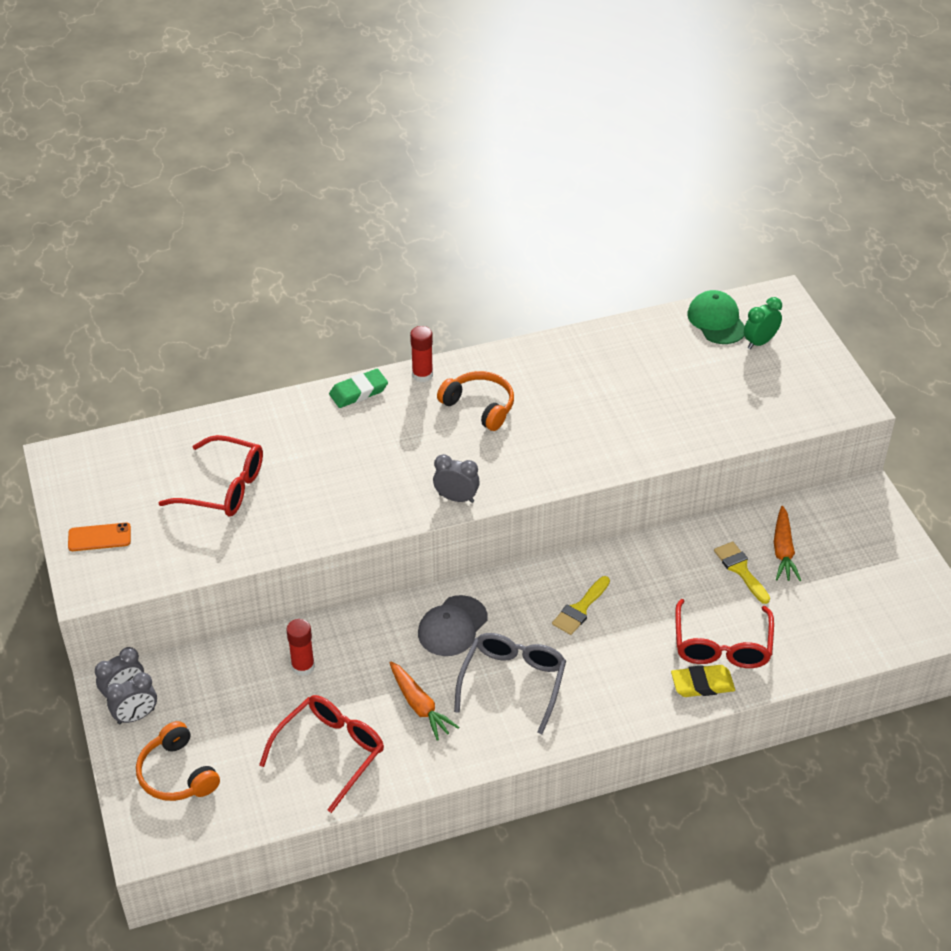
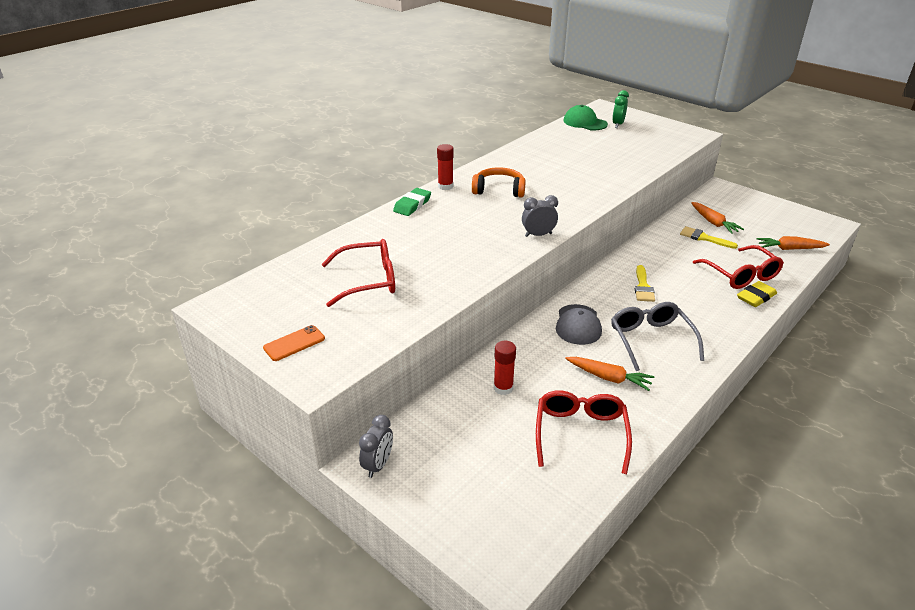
camera: 30 degrees left, 10 degrees down
grey clock [106,672,157,724] -> none
orange headphones [136,721,220,801] -> none
none -> orange carrot [757,236,830,250]

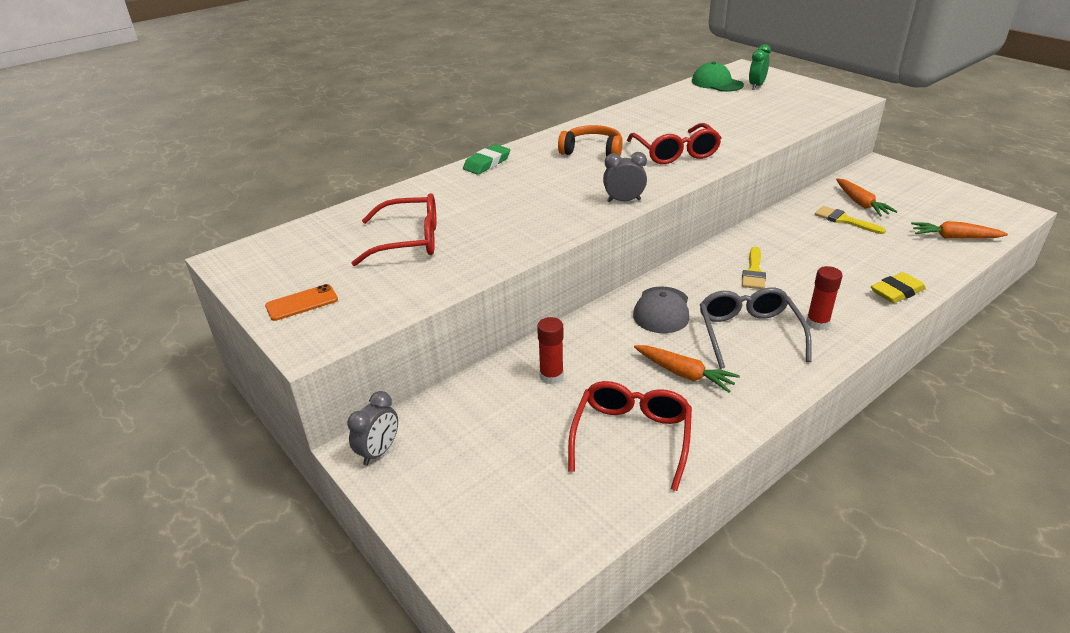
camera: 10 degrees right, 0 degrees up
red glue stick [437,144,454,190] -> red glue stick moved to [806,266,843,330]
red glasses [693,245,784,289] -> red glasses moved to [627,123,722,164]

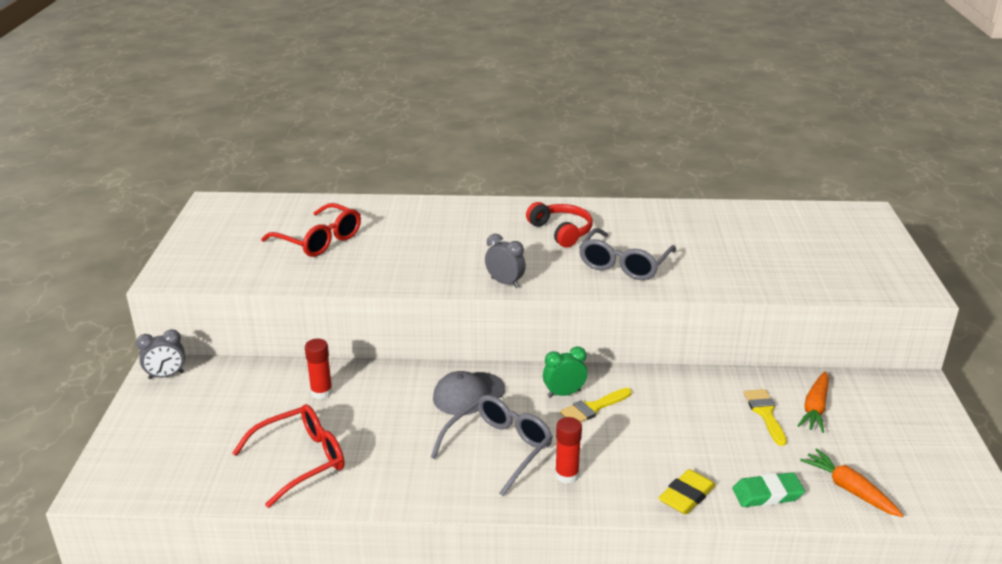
camera: 40 degrees right, 5 degrees down
orange phone [265,284,338,321] -> none
green eraser [463,144,510,175] -> green eraser moved to [732,472,805,507]
orange headphones [558,125,623,156] -> red headphones [526,202,593,247]
red glasses [627,123,722,164] -> grey glasses [579,228,676,280]
orange carrot [634,345,740,392] -> none
green cap [692,62,744,92] -> none
green clock [749,44,771,90] -> green clock moved to [543,347,587,398]
yellow eraser [871,272,926,303] -> yellow eraser turned 60 degrees counterclockwise [658,469,716,515]

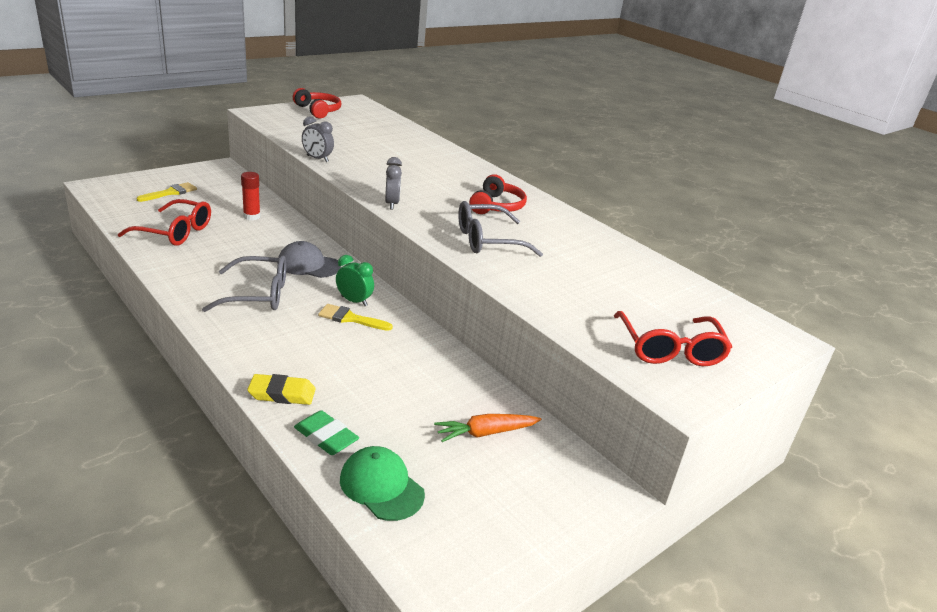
camera: 45 degrees right, 0 degrees up
grey clock [136,329,185,379] -> grey clock moved to [302,117,334,162]
red glasses [261,203,361,257] -> red glasses moved to [614,311,732,366]
red glue stick [555,417,582,484] -> none
yellow brush [744,389,787,446] -> yellow brush moved to [136,182,197,202]
orange carrot [800,448,904,517] -> green cap [340,446,425,521]
none -> red headphones [293,88,341,118]

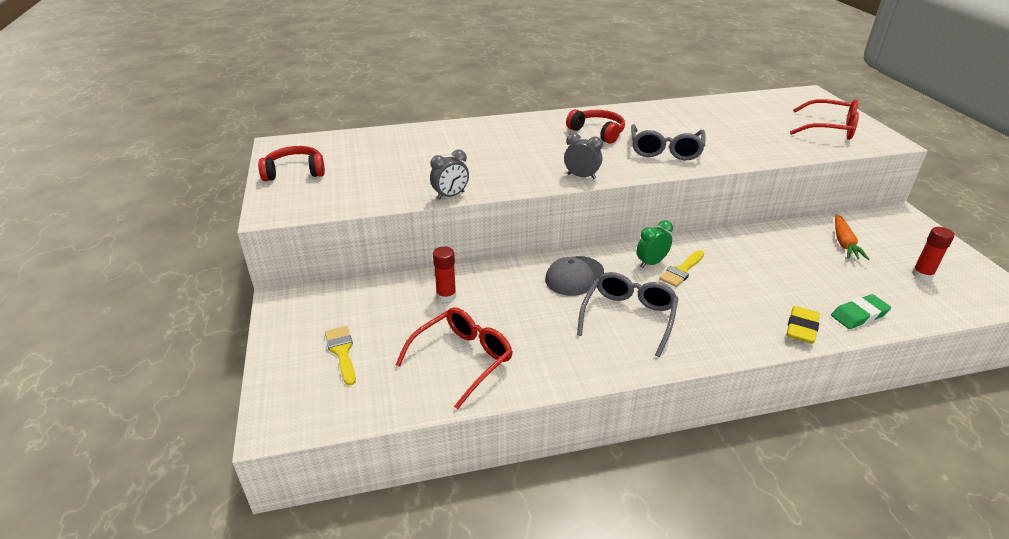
camera: 60 degrees left, 5 degrees up
green cap [340,446,425,521] -> none
none -> red glue stick [912,227,954,281]

